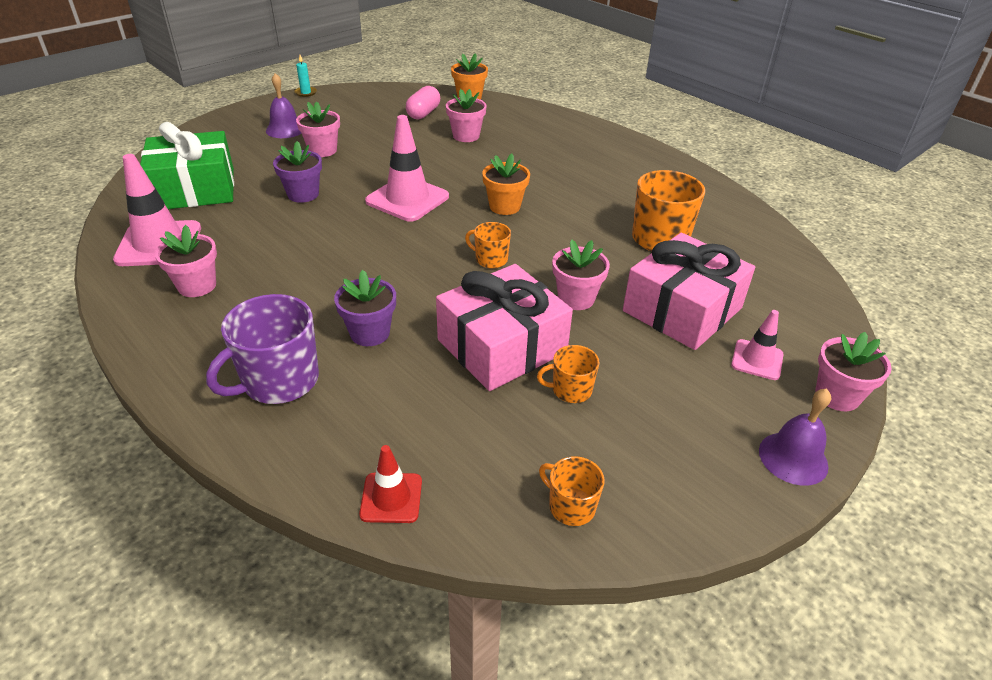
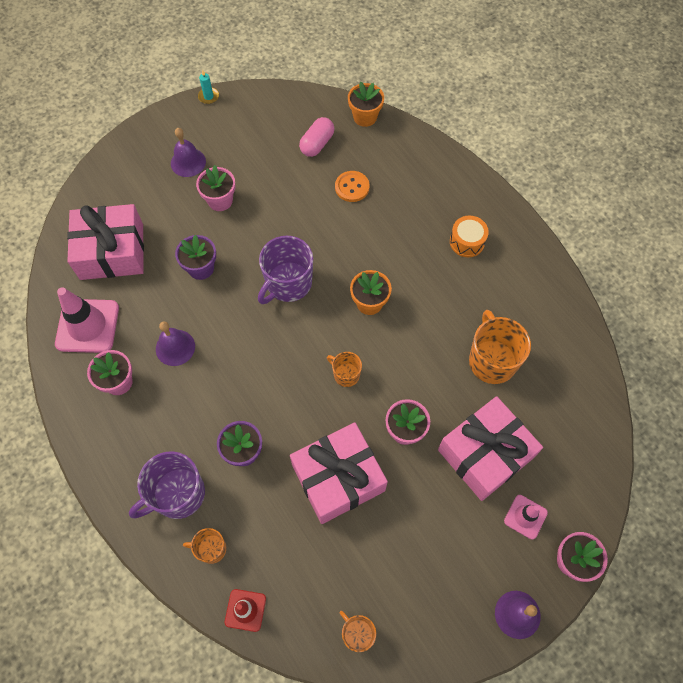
camera: 10 degrees right, 25 degrees up
green gift [140,122,234,209] -> pink gift [67,204,144,280]
pink traffic cone [365,115,449,222] -> purple mug [258,236,313,304]
pink flower pot [446,89,487,142] -> orange button [335,171,369,202]
orange mug [537,345,600,403] -> orange mug moved to [183,528,226,564]
none -> purple bell [156,321,195,366]
none -> orange drum [450,216,489,257]

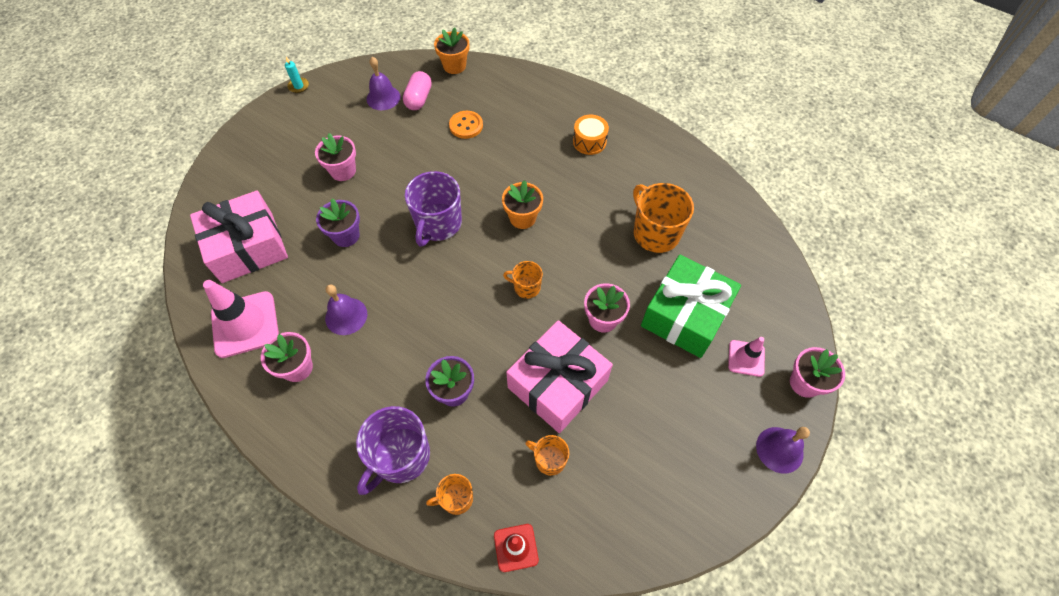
camera: 20 degrees left, 5 degrees down
purple bell [171,128,206,177] -> purple bell moved to [367,57,401,110]
orange mug [340,611,376,652] -> orange mug moved to [526,435,569,476]
pink gift [438,396,543,501] -> green gift [641,255,741,358]

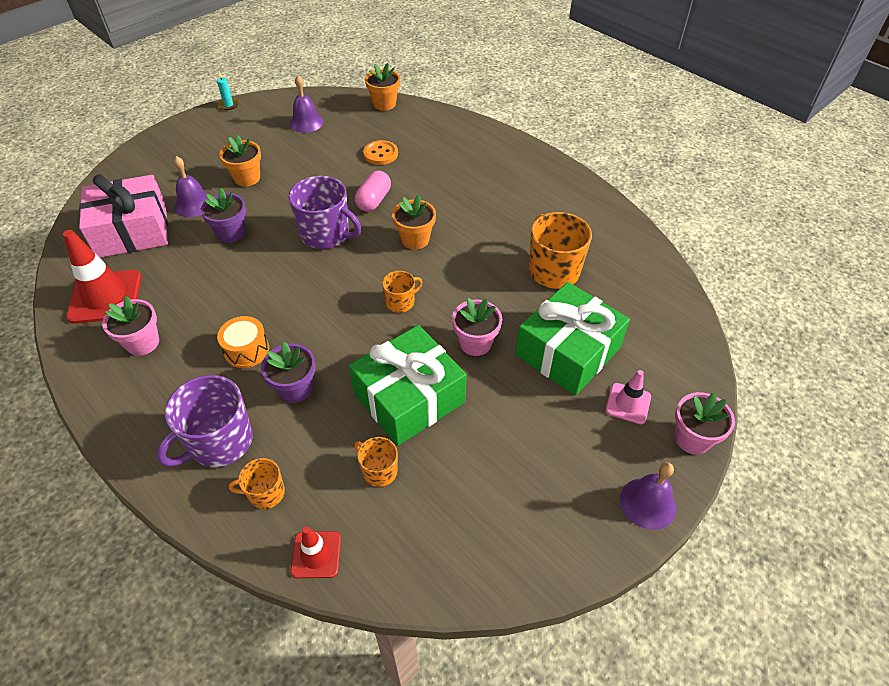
camera: 10 degrees right, 10 degrees down
pink traffic cone [203,280,279,358] -> red traffic cone [63,230,142,324]
pink flower pot [315,133,356,181] -> orange flower pot [219,135,261,187]
purple bell [325,284,367,335] -> purple bell moved to [174,156,208,217]
pink capsule [403,71,432,110] -> pink capsule moved to [355,171,391,212]
purple mug [405,171,462,247] -> purple mug turned 90 degrees counterclockwise [288,176,361,249]
orange mug [503,261,543,299] -> orange mug turned 120 degrees clockwise [382,271,422,313]
pink gift [506,320,613,433] -> green gift [349,325,467,446]
orange drum [573,115,609,155] -> orange drum moved to [217,316,269,368]

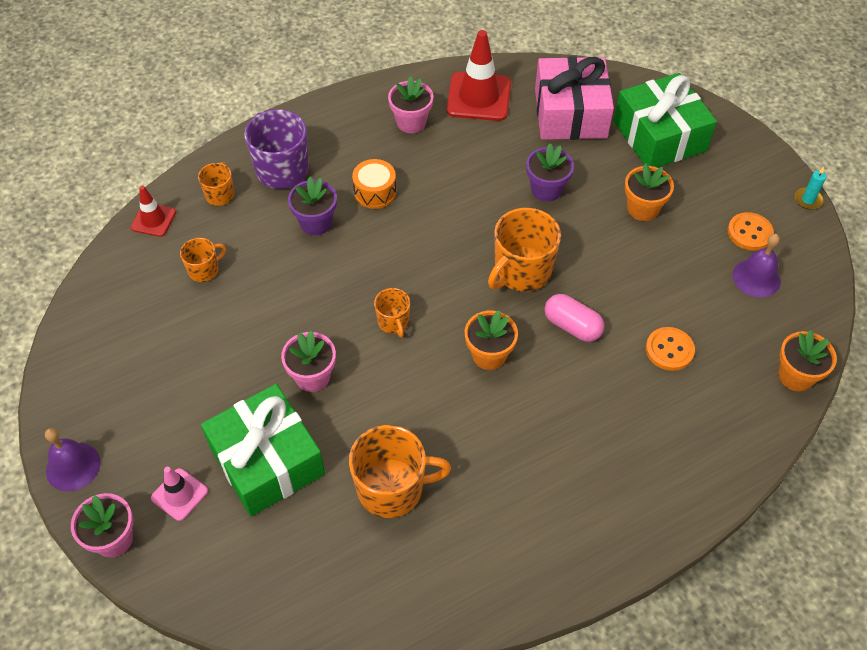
camera: 105 degrees right, 5 degrees up
purple bell [174,156,208,217] -> none
purple mug [288,176,361,249] -> orange mug [488,208,561,292]
green gift [349,325,467,446] -> green gift moved to [614,73,717,167]
none -> orange button [727,212,774,251]

